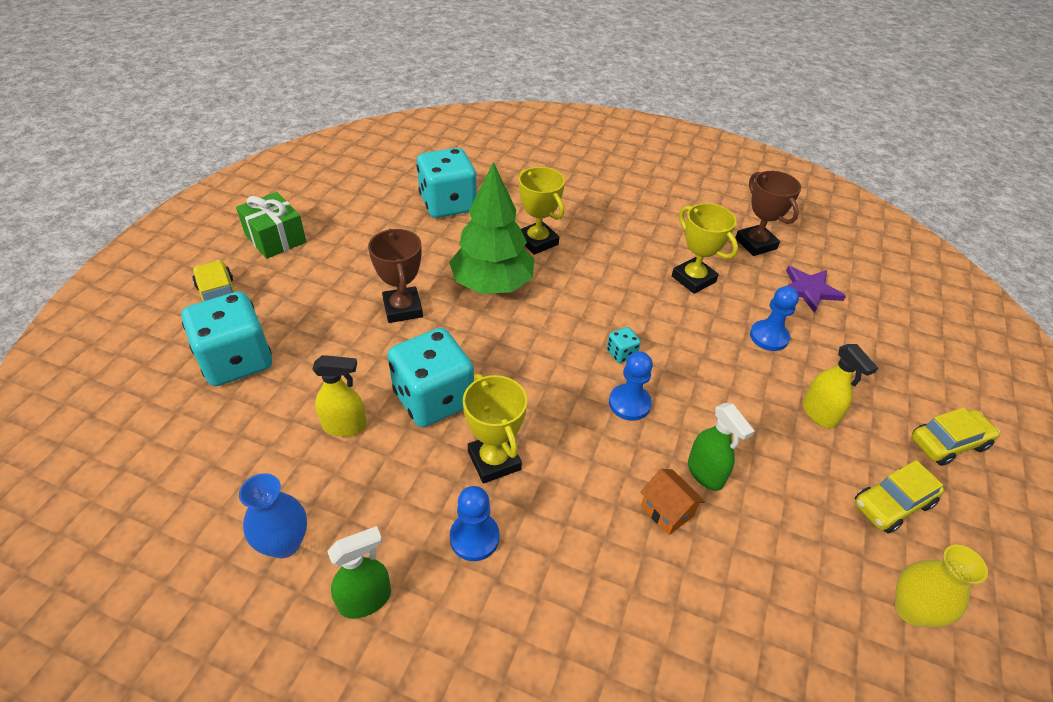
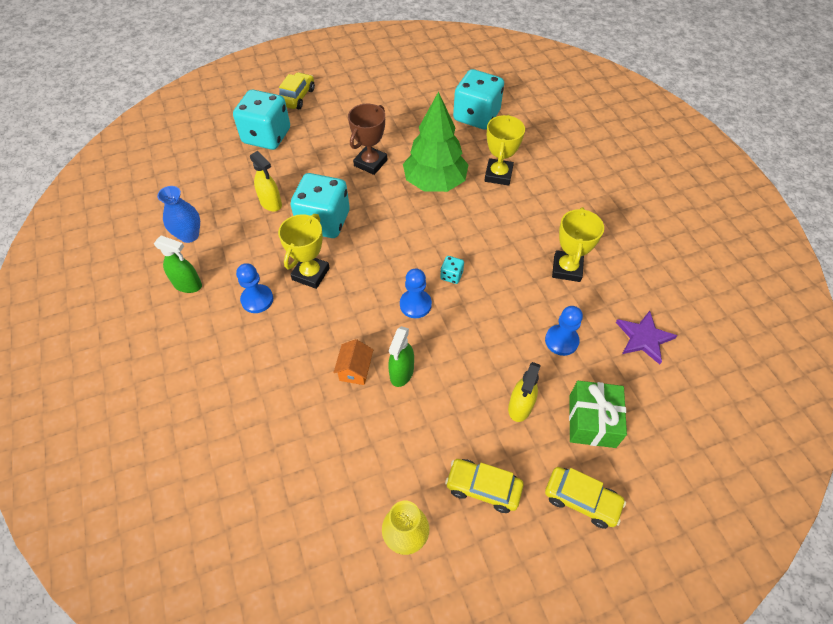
camera: 50 degrees right, 10 degrees up
green gift [236,192,306,259] -> green gift moved to [569,381,627,448]
brown trophy [735,171,801,256] -> none

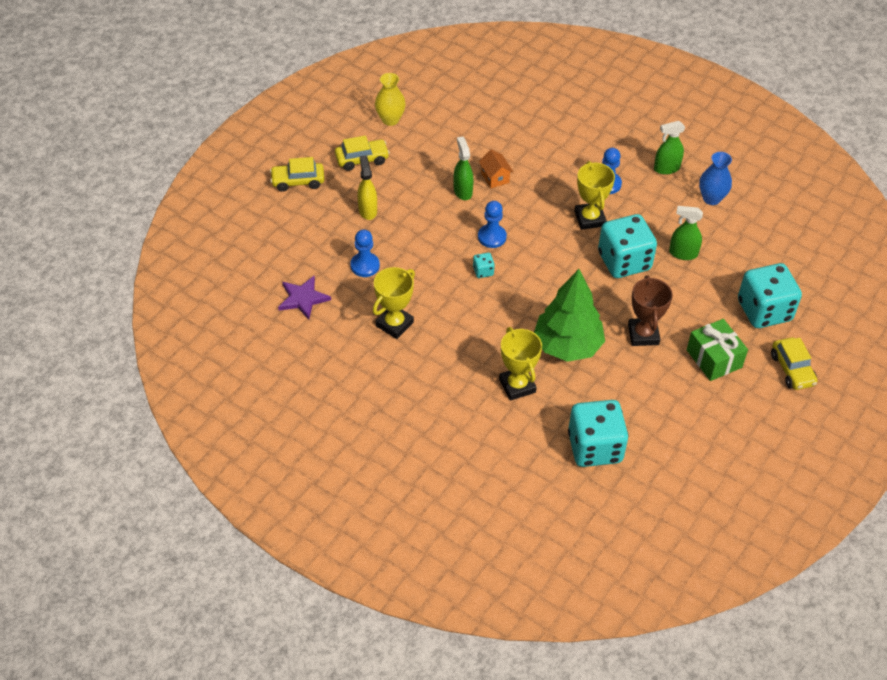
camera: 145 degrees right, 5 degrees down
yellow spray bottle [250,151,282,212] -> green spray bottle [669,206,703,260]
yellow trophy [552,207,604,282] -> yellow trophy turned 60 degrees clockwise [373,267,415,339]
green gift [569,381,627,448] -> green gift moved to [687,319,748,381]

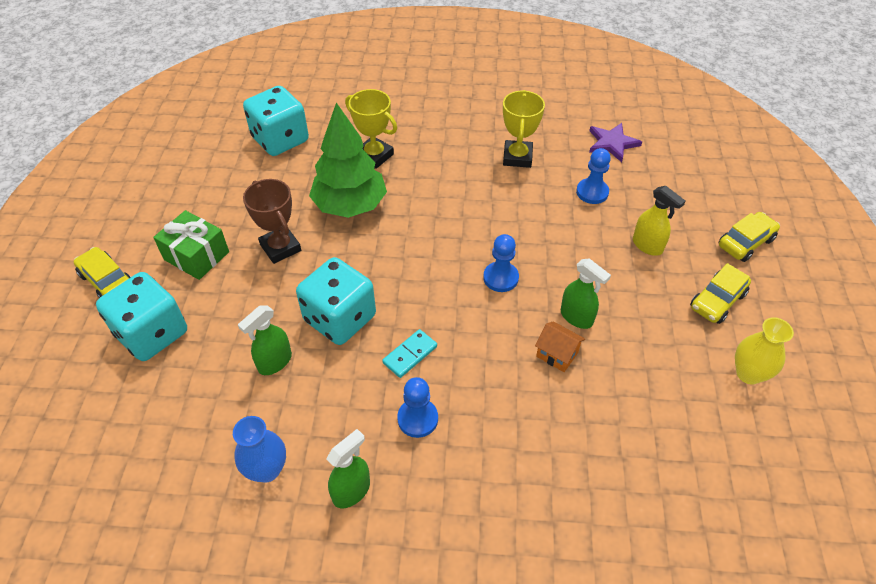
camera: 150 degrees right, 0 degrees up
turquoise dice [473,253,495,278] -> none
yellow trophy [574,161,615,230] -> turquoise domino [382,329,437,378]
green spray bottle [669,206,703,260] -> green spray bottle turned 150 degrees clockwise [238,306,292,375]

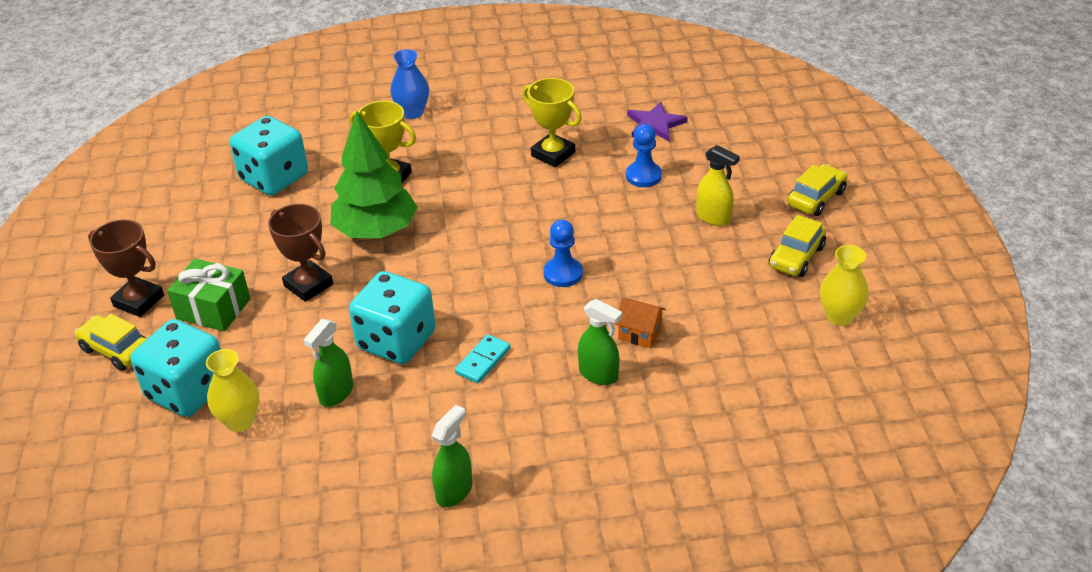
camera: 10 degrees left, 10 degrees down
blue vase [233,416,286,483] -> blue vase moved to [390,49,429,119]
blue pawn [397,377,438,438] -> none
yellow trophy [503,90,545,168] -> yellow trophy turned 45 degrees counterclockwise [522,78,582,167]
green spray bottle [561,258,611,329] -> green spray bottle moved to [578,299,622,385]
none -> brown trophy [88,219,164,317]
none -> yellow vase [206,349,259,432]

